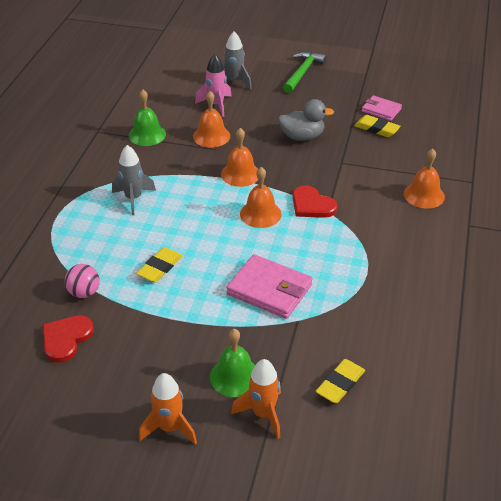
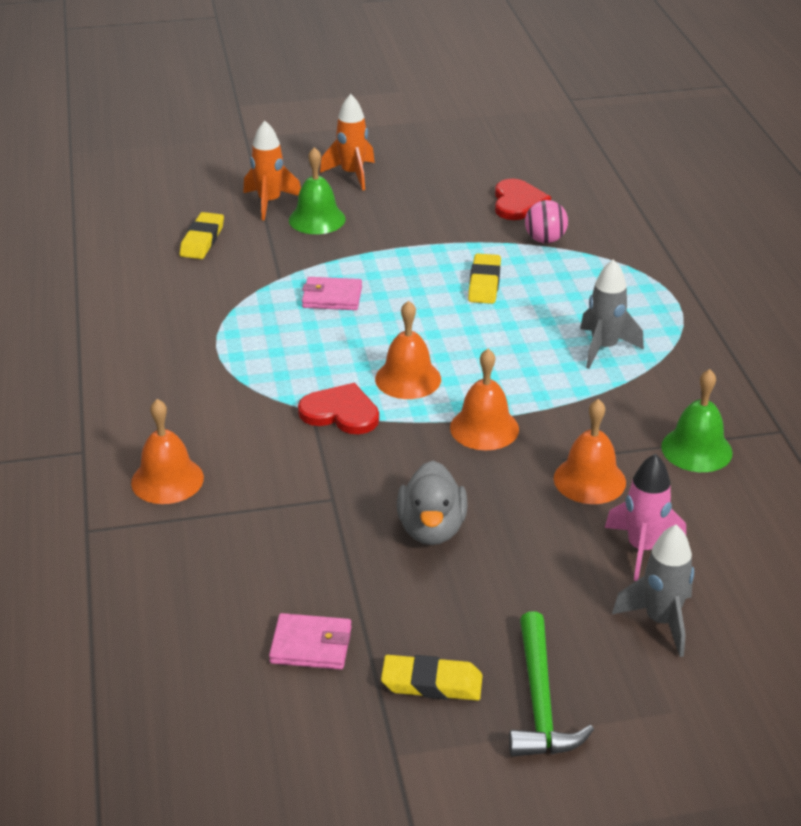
camera: 155 degrees right, 5 degrees down
pink wallet [226,254,313,319] -> pink wallet [302,277,362,310], size x0.60
grey duck [278,99,334,141] -> grey duck turned 60 degrees counterclockwise [397,461,468,545]
yellow eraser [354,115,401,137] -> yellow eraser moved to [381,655,483,701]

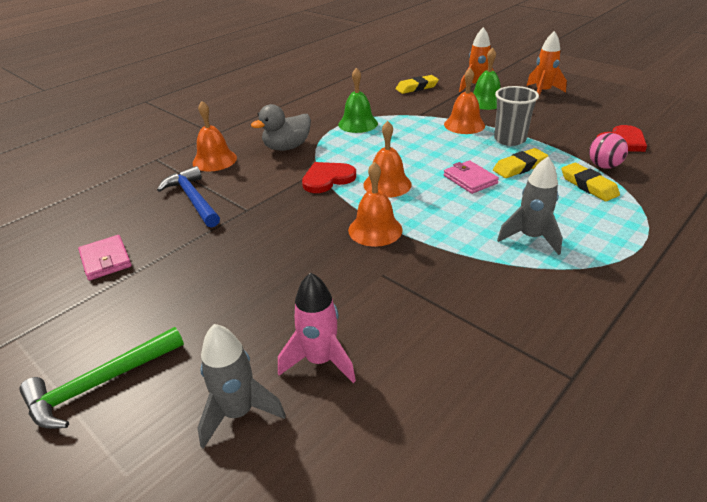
camera: 55 degrees right, 0 degrees up
red heart [298,383,379,434] -> red heart turned 105 degrees counterclockwise [302,162,356,193]
pink wallet [302,277,362,310] -> pink wallet moved to [444,160,499,194]
yellow eraser [381,655,483,701] -> yellow eraser moved to [561,163,620,201]
grey duck [397,461,468,545] -> grey duck moved to [251,104,311,151]
orange bell [554,399,626,504] -> orange bell moved to [444,68,485,134]
green bell [661,369,733,472] -> green bell moved to [338,68,378,133]
none -> blue hammer [157,166,220,228]
none -> grey cup [494,86,539,146]

